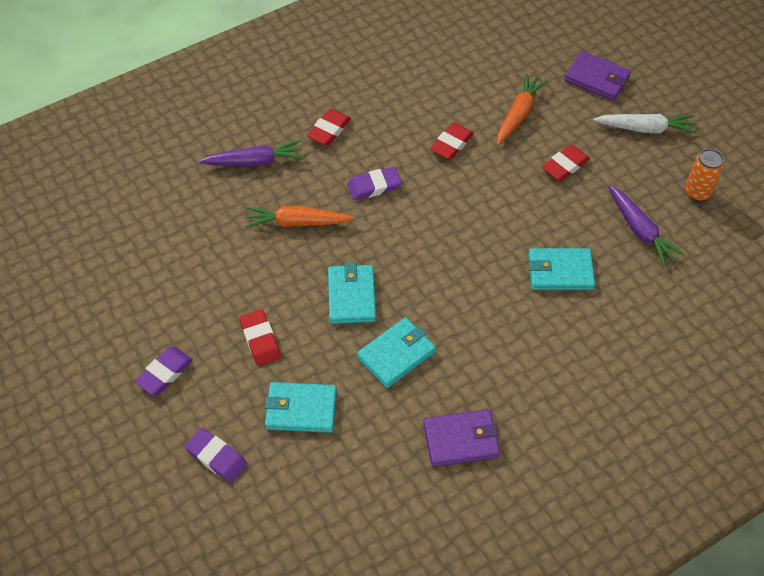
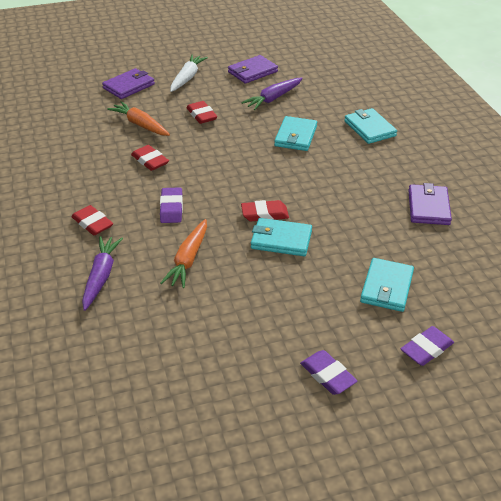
camera: 75 degrees left, 15 degrees down
red eraser [239,309,281,366] -> red eraser moved to [241,200,289,221]
turquoise wallet [357,317,436,388] -> turquoise wallet moved to [344,108,397,144]
purple carrot [608,185,685,266] -> purple carrot turned 150 degrees clockwise [242,78,303,110]
orange can [685,149,724,201] -> purple wallet [228,55,278,84]

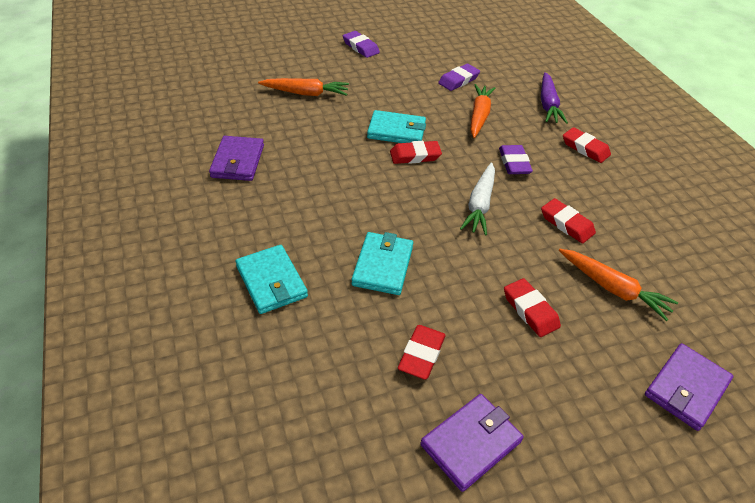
camera: 175 degrees right, 5 degrees up
white carrot [170,55,208,92] -> white carrot moved to [460,163,495,236]
purple carrot [242,78,303,110] -> red eraser [398,325,446,380]
turquoise wallet [360,258,414,312] -> orange carrot [258,78,349,96]
purple eraser [401,326,454,366] -> purple eraser moved to [438,64,480,91]

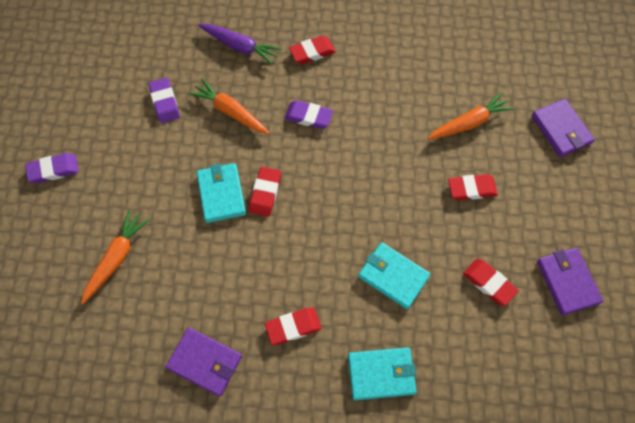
camera: 65 degrees left, 20 degrees up
turquoise wallet [367,110,426,143] -> turquoise wallet turned 45 degrees counterclockwise [197,163,246,223]
white carrot [460,163,495,236] -> none
red eraser [541,198,596,244] -> red eraser moved to [265,308,322,345]

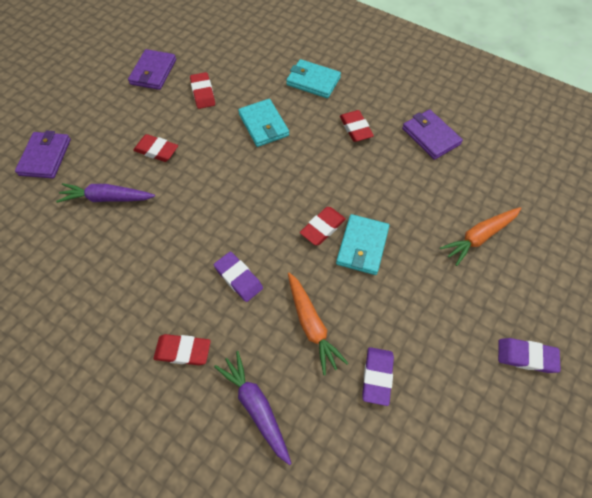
camera: 150 degrees left, 5 degrees down
red eraser [265,308,322,345] -> red eraser turned 60 degrees clockwise [340,110,374,142]
orange carrot [427,92,514,140] -> purple carrot [56,183,155,203]

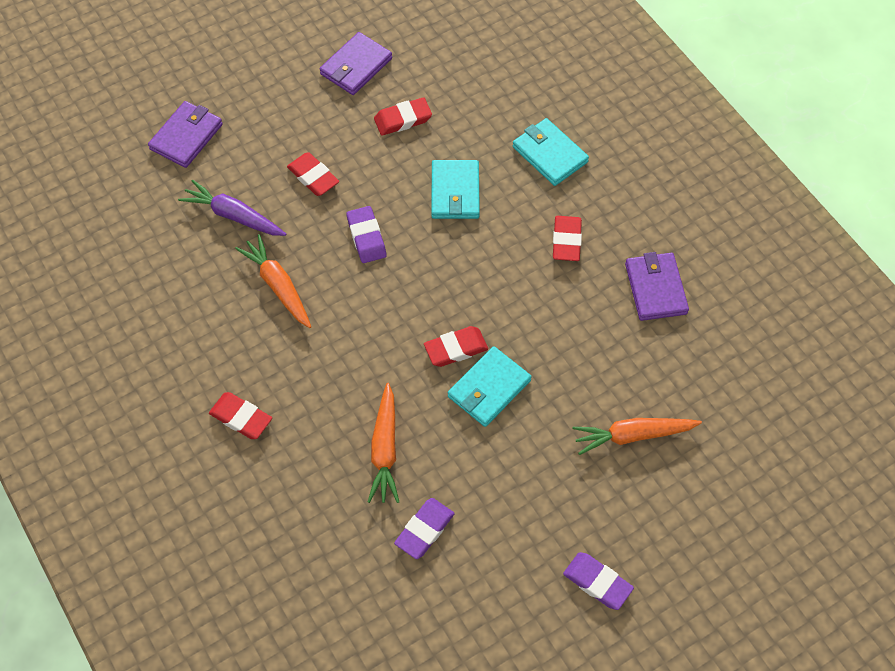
camera: 25 degrees right, 0 degrees up
red eraser [190,72,215,109] -> red eraser turned 60 degrees clockwise [374,97,432,136]
purple eraser [214,252,263,302] -> purple eraser moved to [346,206,387,263]
purple carrot [214,351,292,465] -> none
none -> orange carrot [235,234,311,328]

